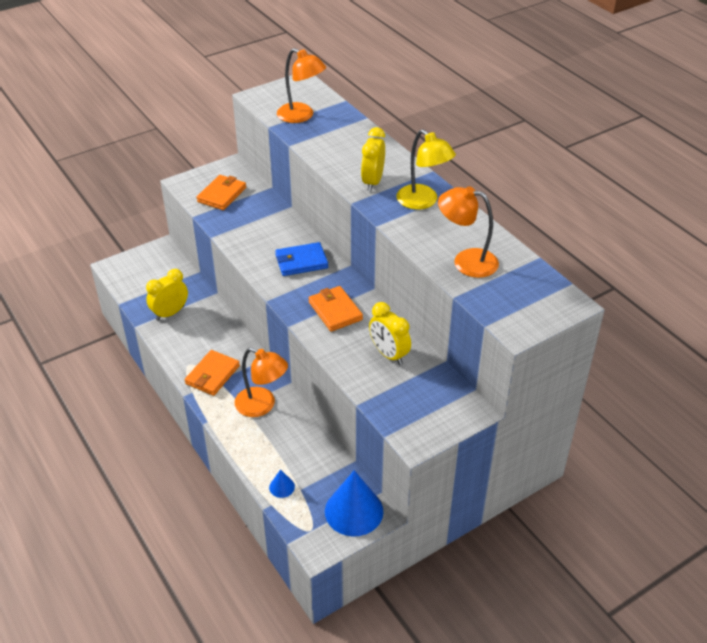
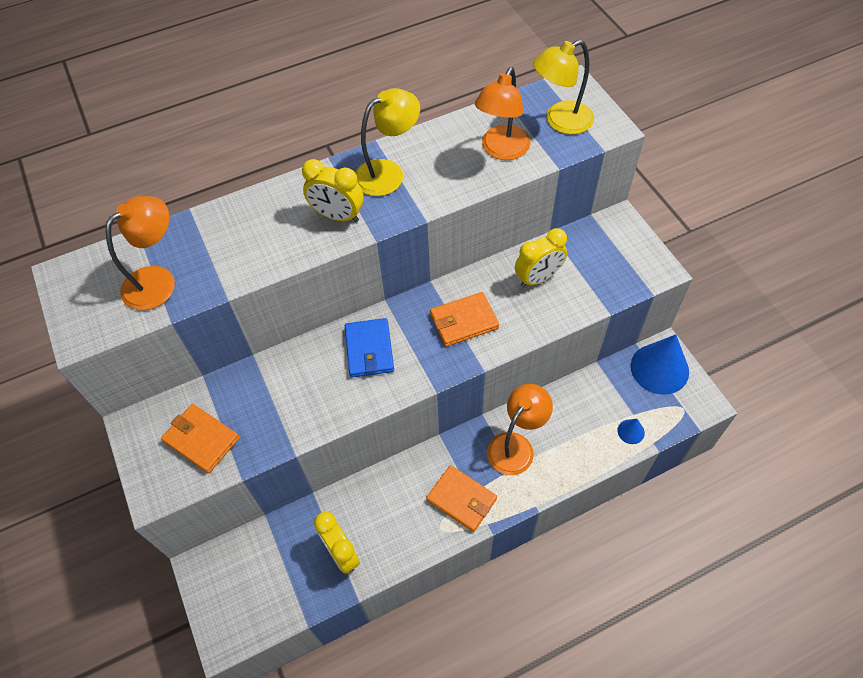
camera: 80 degrees left, 15 degrees up
none -> yellow lamp [533,40,594,134]

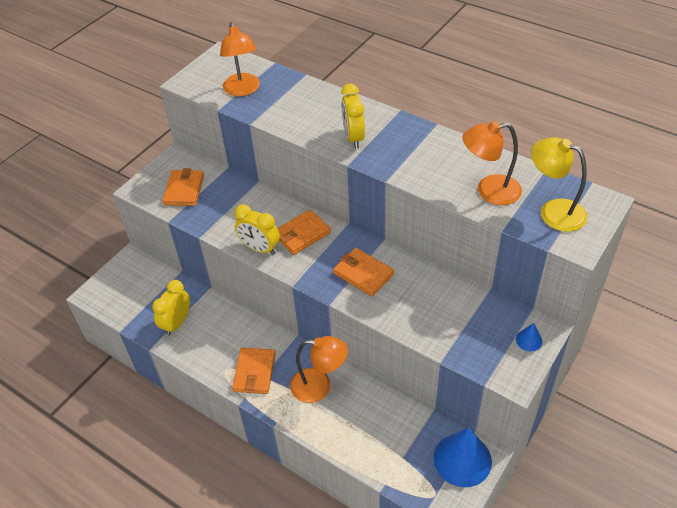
camera: 60 degrees right, 10 degrees down
orange lamp [105,196,175,310] -> orange lamp turned 60 degrees clockwise [220,22,260,96]
blue wallet [345,318,394,378] -> orange wallet [277,210,331,255]
yellow lamp [355,88,420,196] -> none
yellow clock [515,228,567,288] -> yellow clock moved to [235,204,280,255]
blue cone [617,419,645,444] -> blue cone moved to [516,323,542,351]

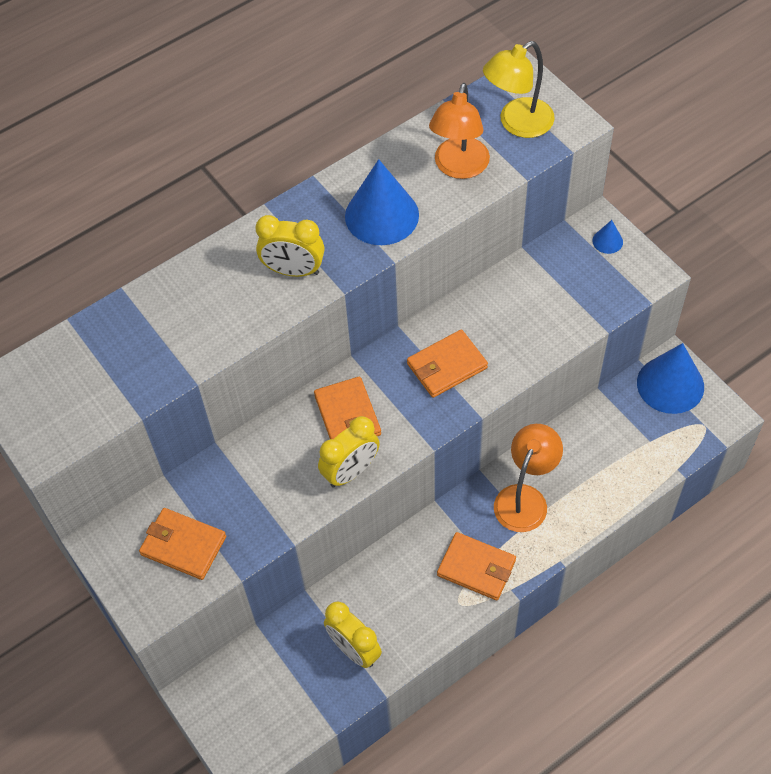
camera: 70 degrees left, 10 degrees up
orange lamp [220,22,260,96] -> none
none -> blue cone [345,159,419,245]

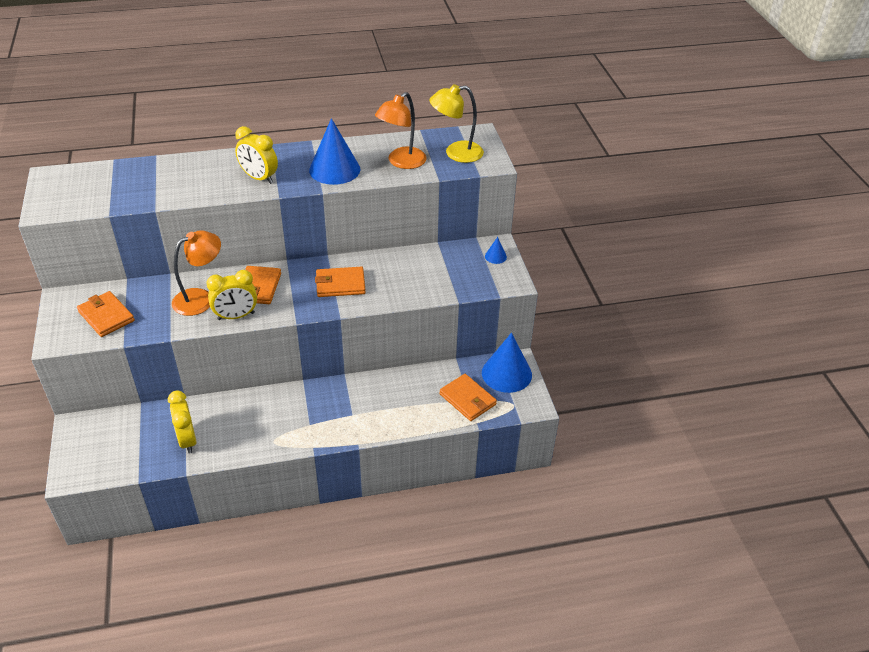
camera: 20 degrees right, 15 degrees down
orange wallet [437,532,516,600] -> orange wallet moved to [439,374,497,421]
orange lamp [494,424,563,532] -> orange lamp moved to [172,230,221,316]

